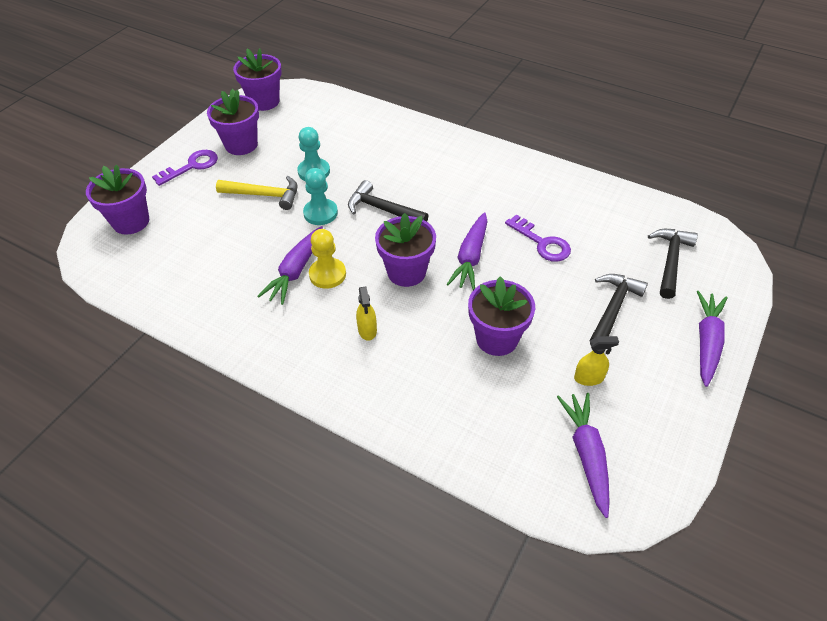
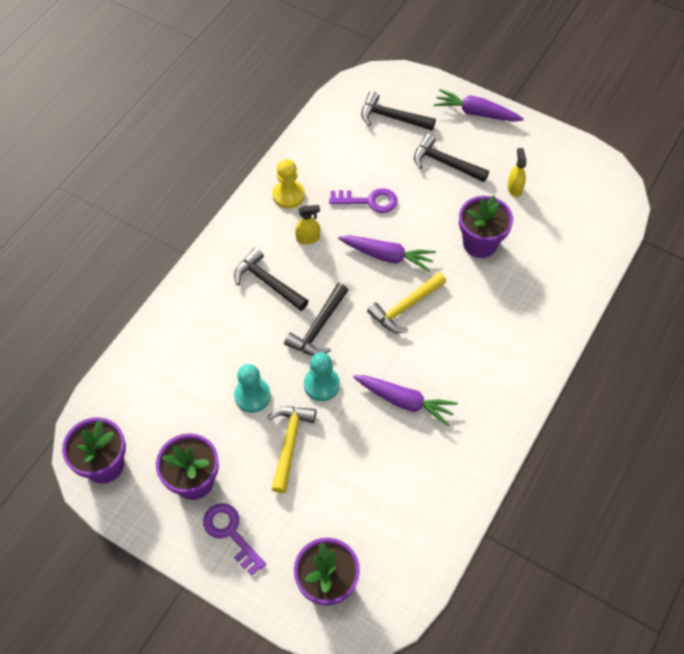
camera: 90 degrees left, 10 degrees up
yellow pawn [309,229,346,289] -> yellow pawn moved to [272,159,305,208]
yellow spray bottle [356,286,377,341] -> yellow spray bottle moved to [295,205,320,244]
purple flower pot [375,213,436,287] -> yellow hammer [367,272,446,333]
purple key [505,214,571,262] -> purple key turned 45 degrees clockwise [329,188,398,213]
purple carrot [557,393,610,518] -> none
none -> black hammer [234,247,308,311]

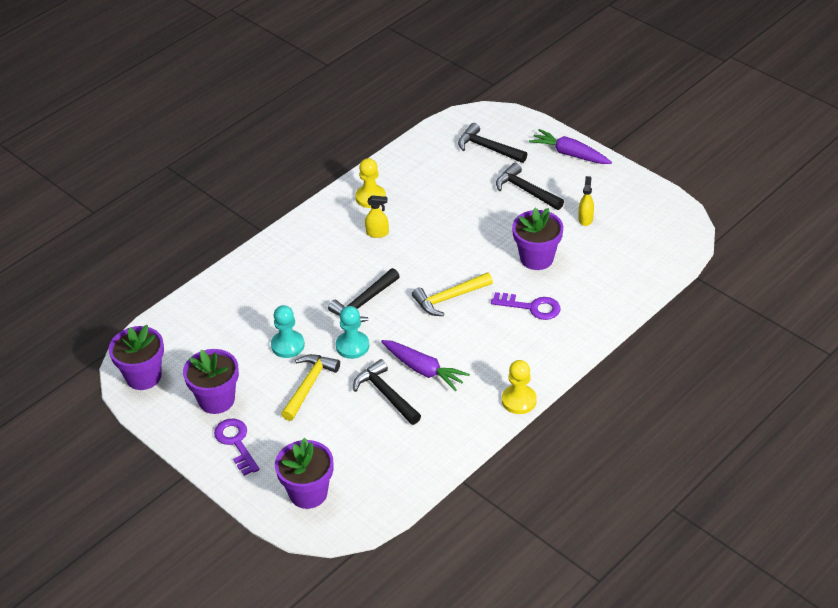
camera: 15 degrees right, 15 degrees down
black hammer [234,247,308,311] -> black hammer moved to [353,359,421,425]
purple key [329,188,398,213] -> purple key moved to [491,292,560,320]
purple carrot [338,235,436,272] -> none
none -> yellow pawn [502,360,537,414]

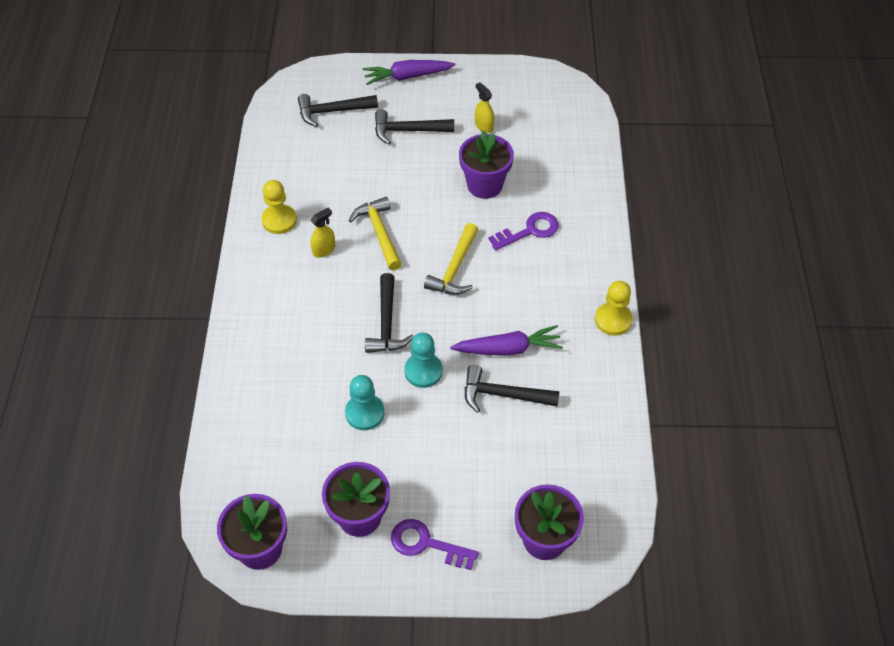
camera: 45 degrees left, 10 degrees up
yellow hammer [281,354,340,421] -> yellow hammer moved to [349,197,402,270]

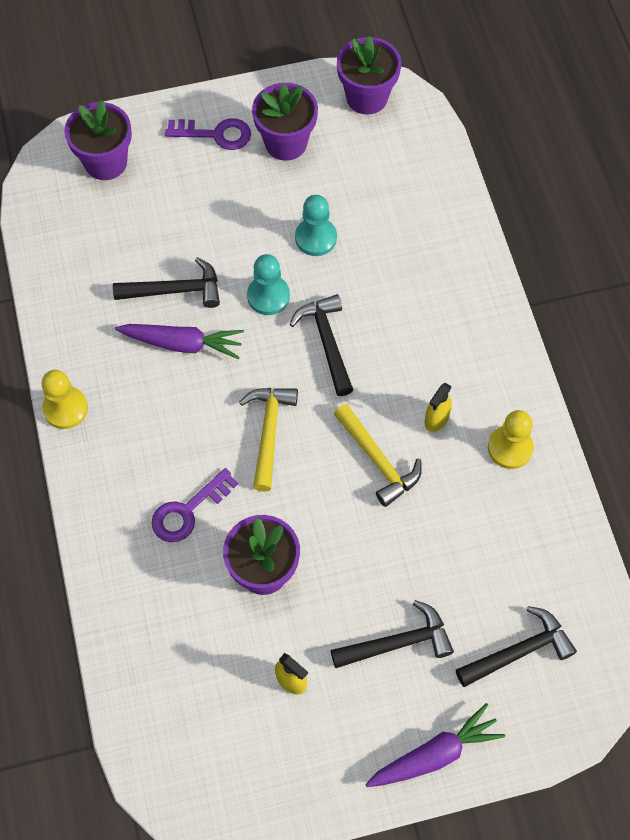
camera: 165 degrees right, 10 degrees up
purple carrot [450,325,563,356] -> purple carrot turned 150 degrees counterclockwise [115,324,244,359]

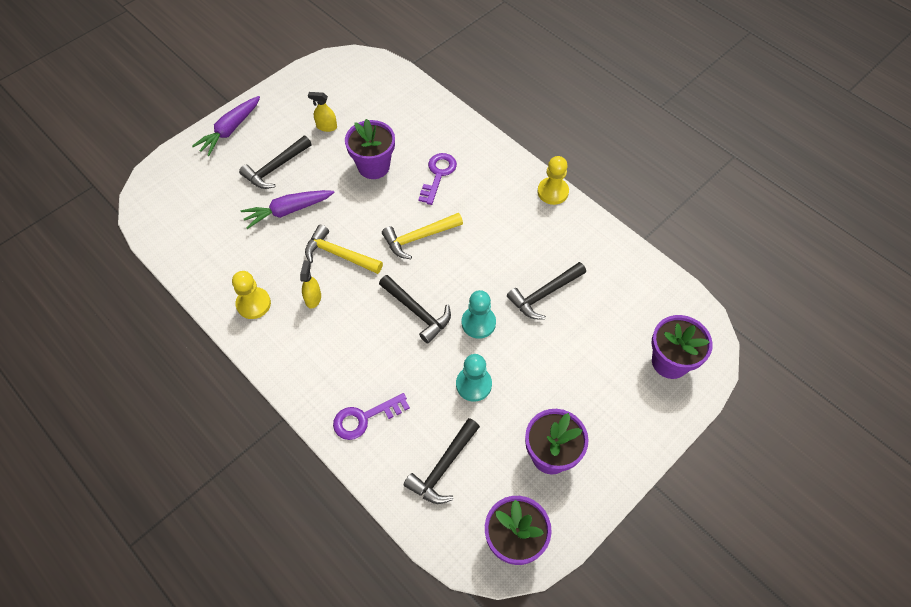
camera: 150 degrees right, 5 degrees down
purple carrot [115,324,244,359] -> purple carrot moved to [241,190,335,229]
purple key [165,118,251,150] -> purple key moved to [333,393,410,440]
yellow hammer [239,388,298,491] -> yellow hammer turned 90 degrees clockwise [382,213,463,259]
black hammer [456,606,577,687] -> black hammer moved to [403,418,480,504]

